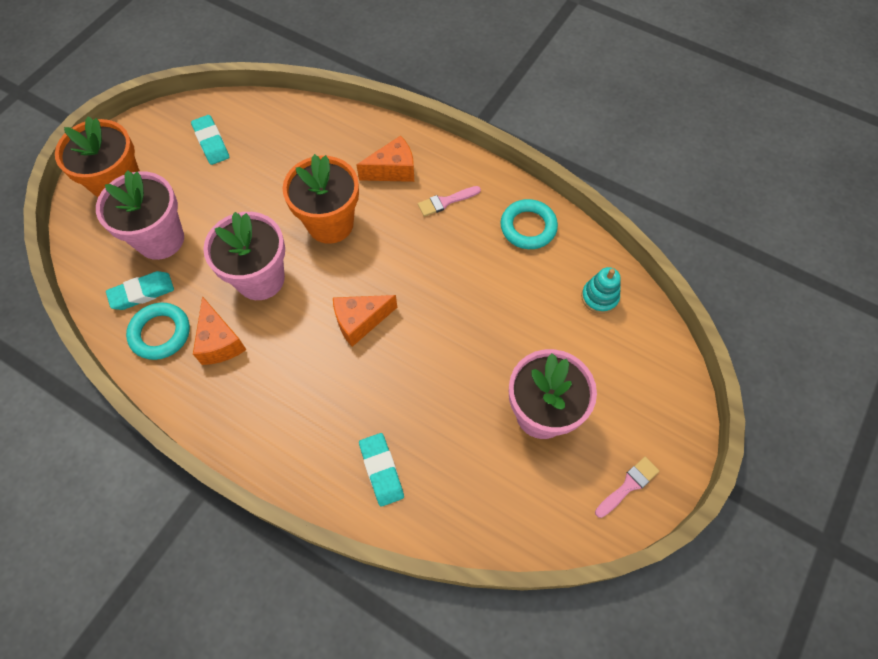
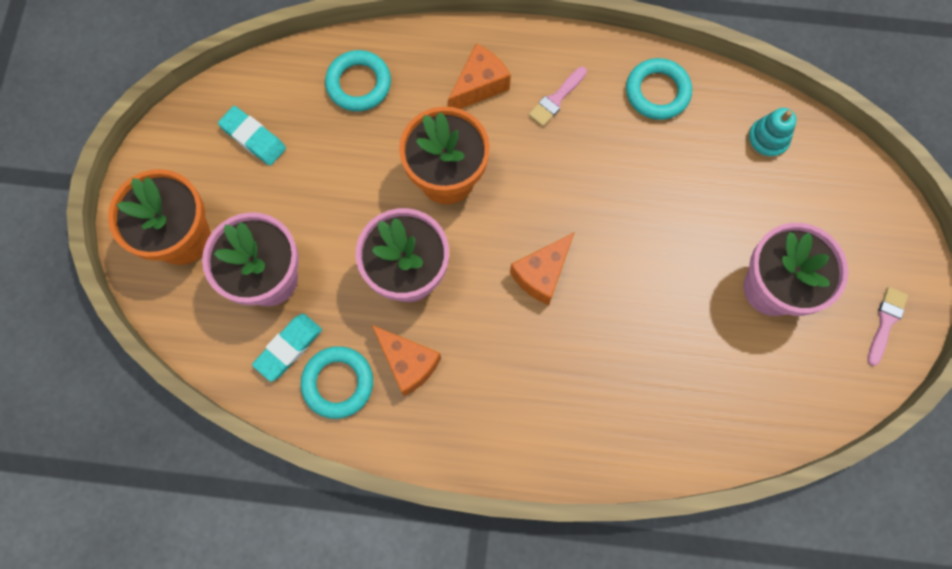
camera: 25 degrees left, 10 degrees up
turquoise eraser [359,433,404,507] -> none
none -> turquoise ring [325,50,391,111]

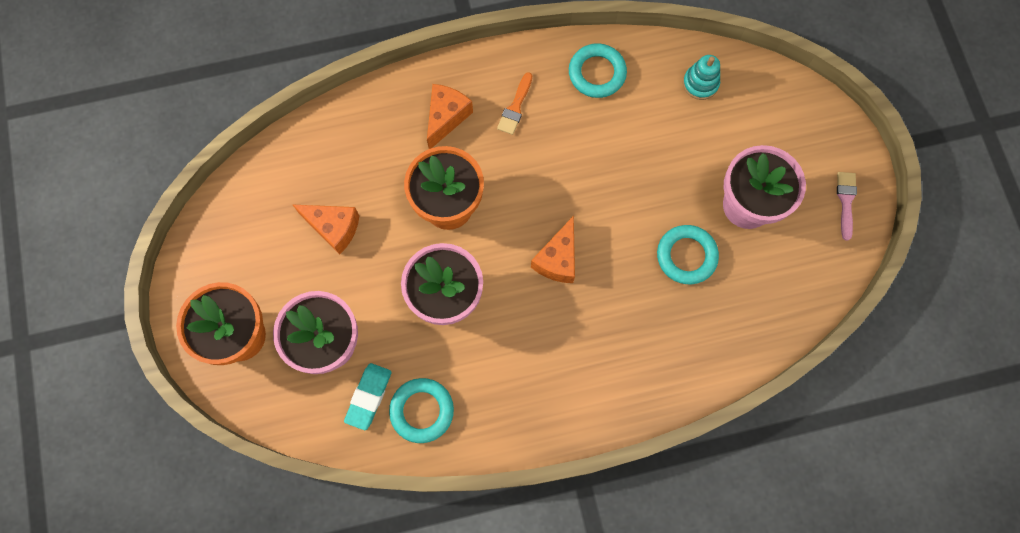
camera: 20 degrees left, 0 degrees up
turquoise eraser [218,106,286,166] -> none
turquoise ring [325,50,391,111] -> turquoise ring moved to [657,225,719,284]
orange cheese [372,325,441,396] -> orange cheese moved to [293,205,359,255]
pink brush [529,67,587,126] -> orange brush [497,72,532,135]

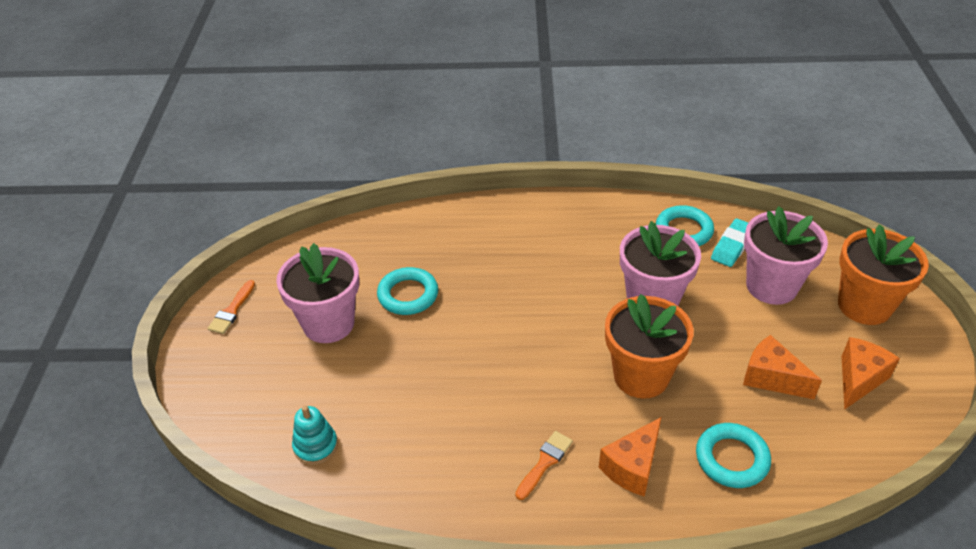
camera: 165 degrees left, 30 degrees down
orange cheese [531,216,575,283] -> orange cheese moved to [842,337,900,410]
turquoise ring [569,43,627,98] -> turquoise ring moved to [696,423,771,488]
pink brush [837,172,857,241] -> orange brush [208,280,255,334]

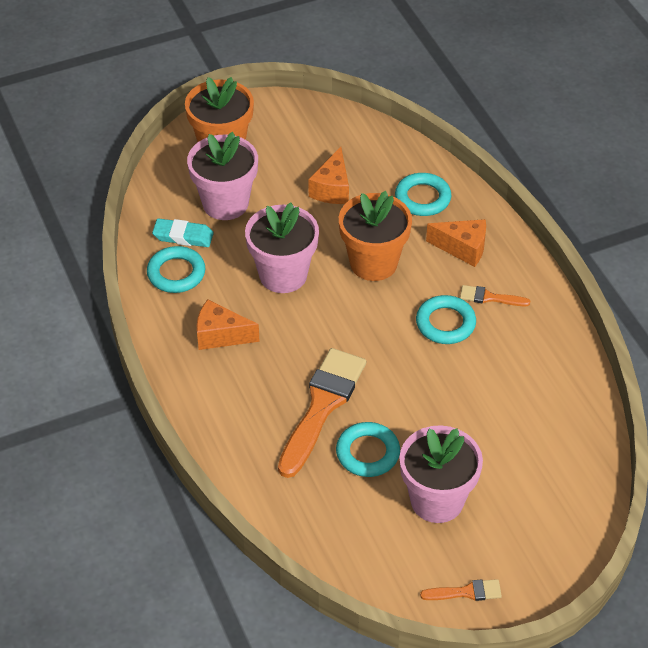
camera: 115 degrees left, 5 degrees up
turquoise stacking toy [292,406,338,465] -> none
orange cheese [842,337,900,410] -> orange cheese moved to [197,300,260,350]
none -> orange brush [278,348,366,478]
none -> turquoise ring [416,295,476,344]

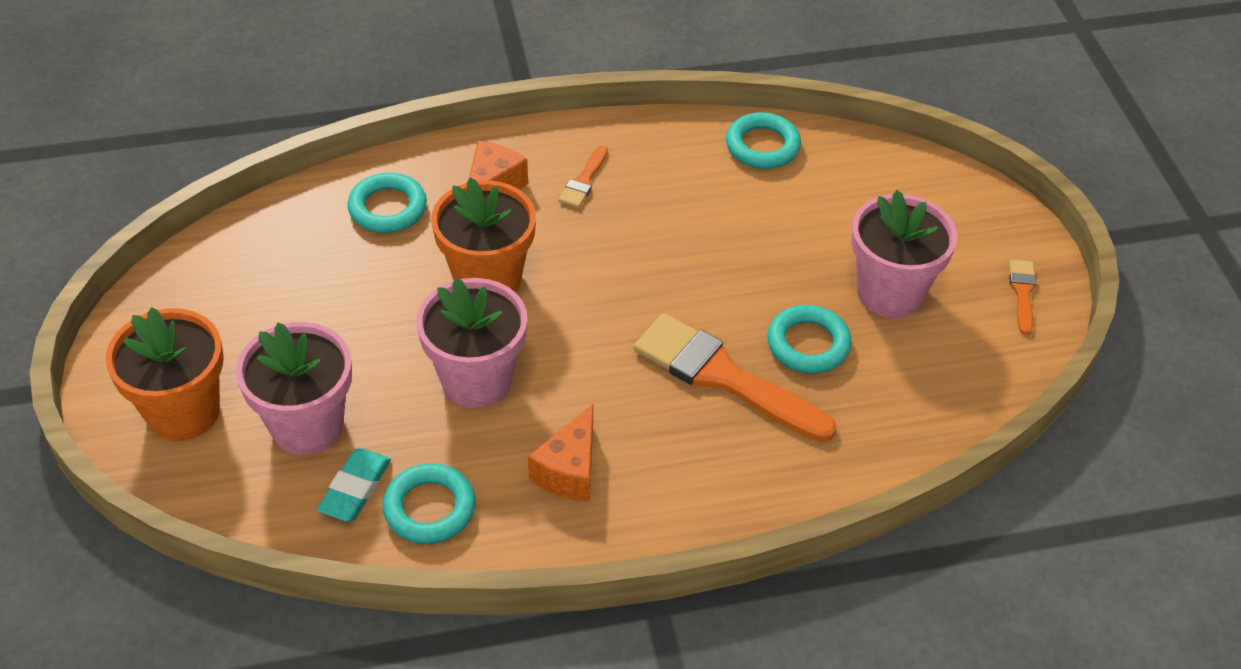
camera: 80 degrees left, 0 degrees up
orange cheese [308,147,349,204] -> none
turquoise ring [416,295,476,344] -> turquoise ring moved to [726,112,801,169]

